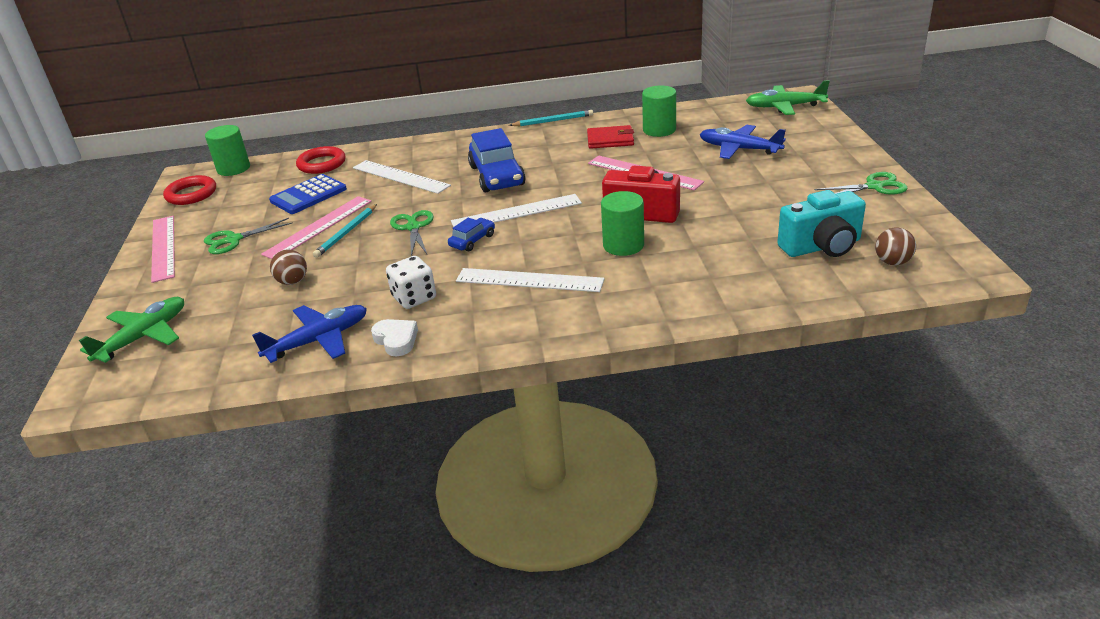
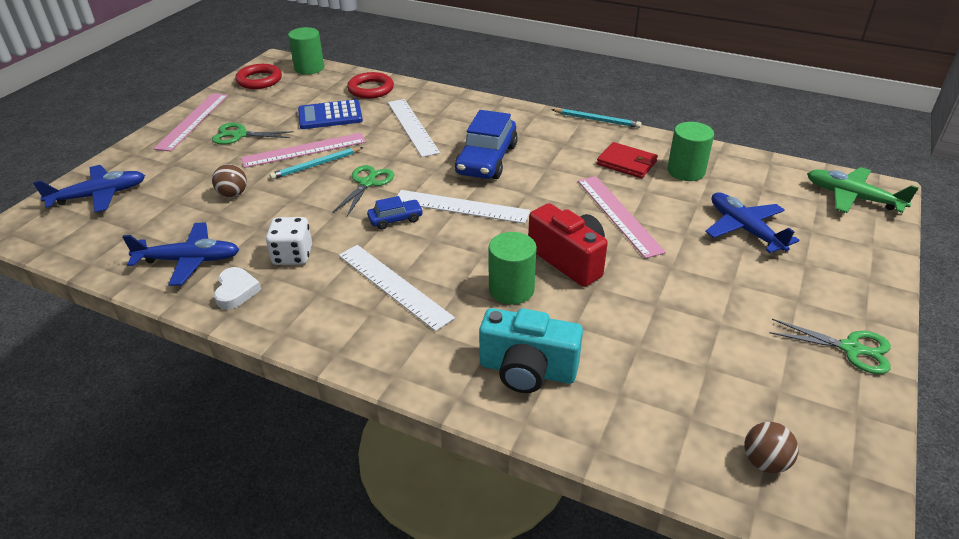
camera: 30 degrees right, 5 degrees up
green plane [79,297,184,363] -> blue plane [33,165,145,212]
turquoise camera [777,190,866,257] -> turquoise camera moved to [479,308,583,393]

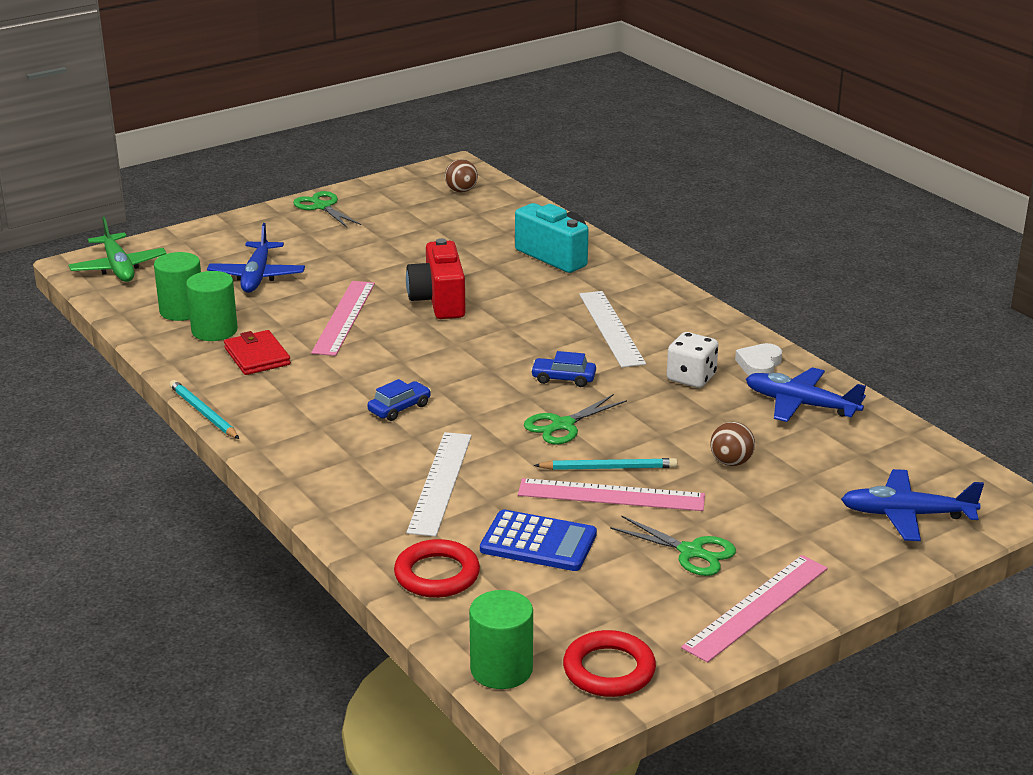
camera: 150 degrees left, 10 degrees down
white ruler [397,190,530,224] -> none
blue car [455,110,518,179] -> blue car [368,379,431,421], size x0.50
green cylinder [489,232,537,305] -> green cylinder moved to [154,252,201,321]

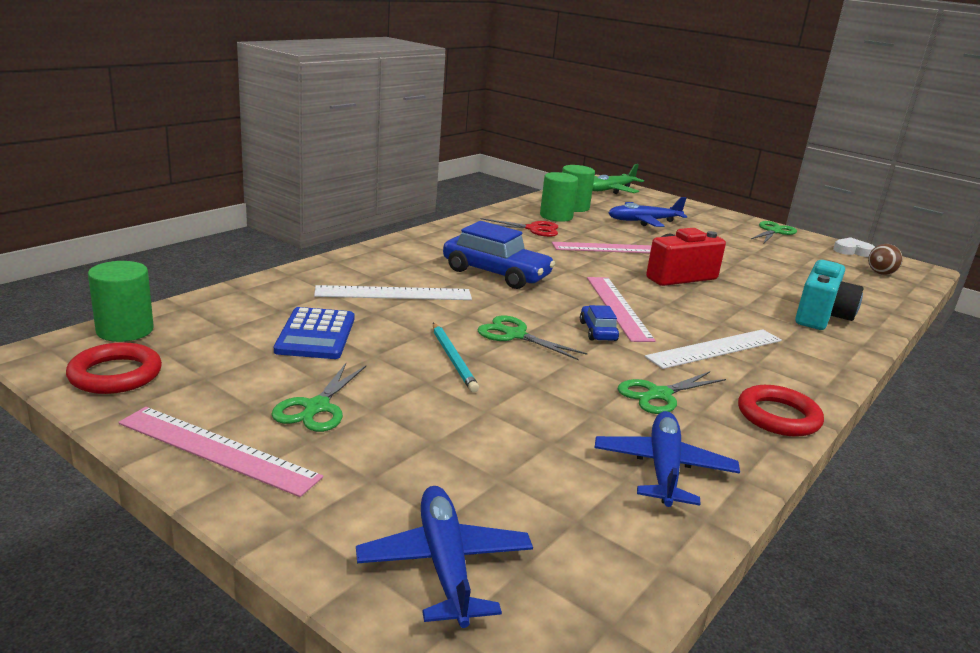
camera: 70 degrees right, 5 degrees down
turquoise pencil [169,380,239,439] -> none
red wallet [224,330,291,375] -> red scissors [480,218,558,237]
blue car [368,379,431,421] -> blue car [443,221,555,289], size x2.00
red ring [394,539,480,598] -> red ring moved to [738,385,824,437]
pink ruler [518,478,705,511] -> pink ruler moved to [587,277,656,342]
white dice [667,332,718,388] -> green scissors [618,371,726,414]
brown ball [710,422,755,466] -> none
white heart [735,343,782,375] -> white heart moved to [833,237,875,257]

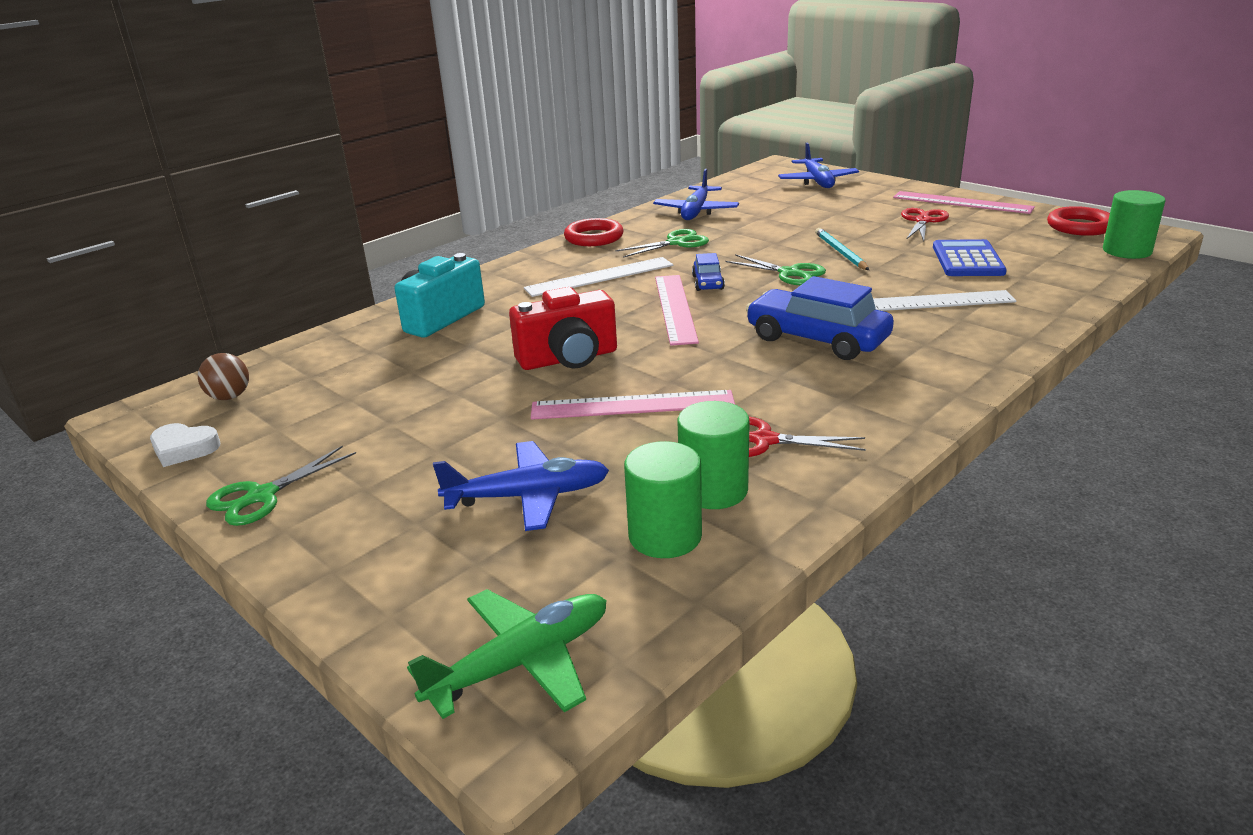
camera: 170 degrees left, 5 degrees up
green scissors [271,363,366,432] -> red scissors [901,208,949,241]

